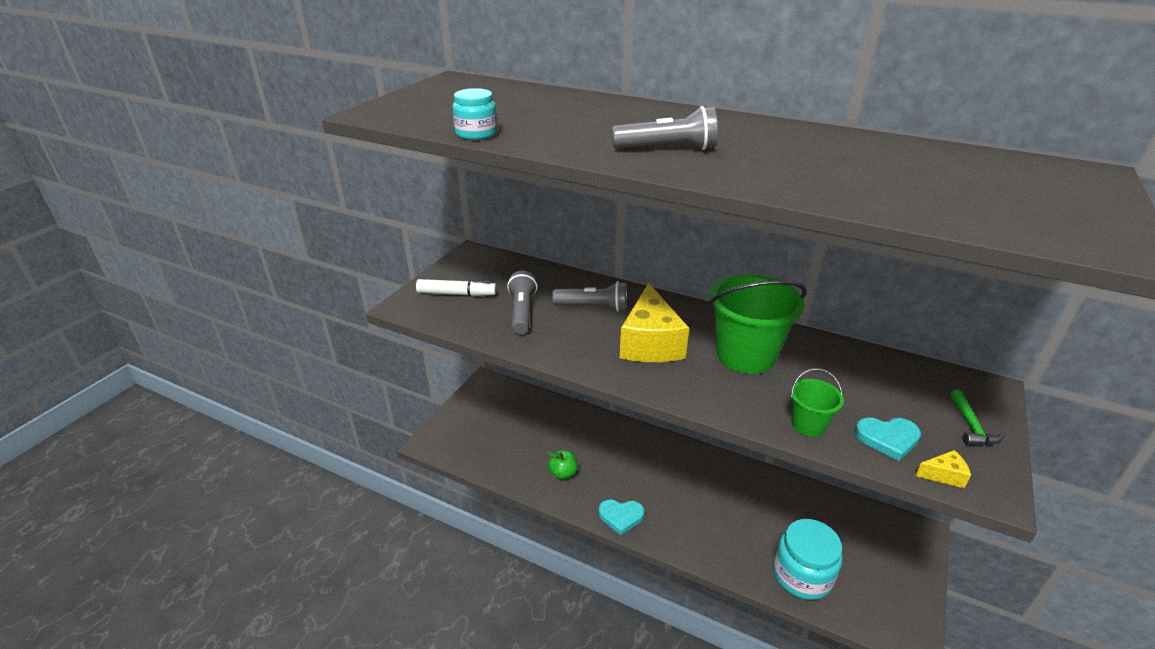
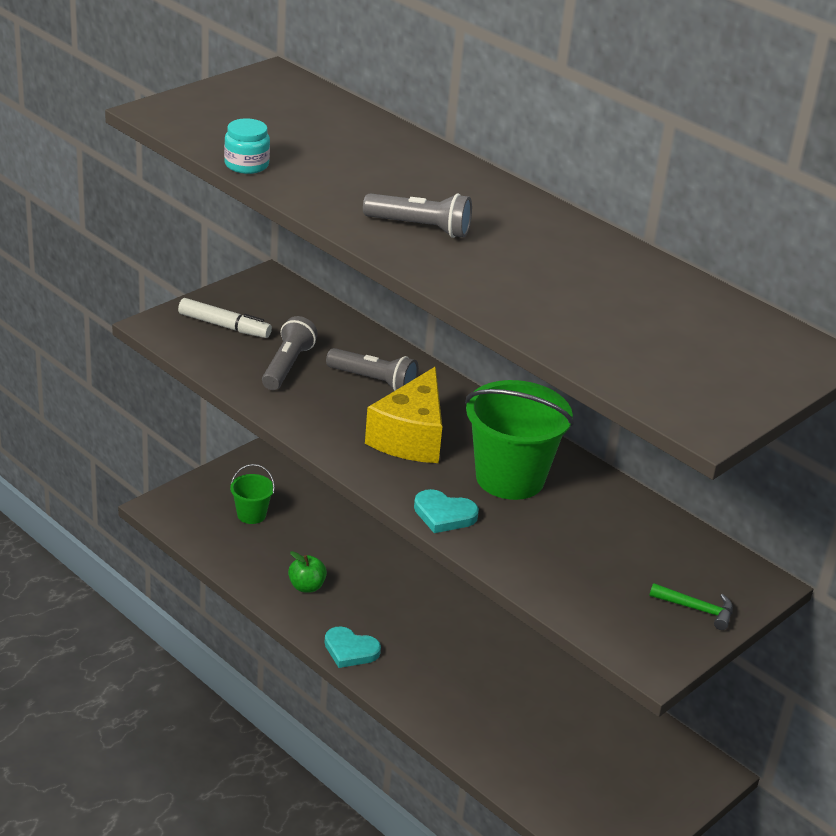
camera: 15 degrees right, 0 degrees up
turquoise jar [773,519,842,600] -> none
green bucket [791,368,844,437] -> green bucket moved to [230,464,275,524]
turquoise heart [854,417,921,461] -> turquoise heart moved to [414,489,479,533]
yellow cheese [915,450,971,488] -> none
green hammer [950,390,1004,445] -> green hammer turned 90 degrees counterclockwise [650,583,733,630]

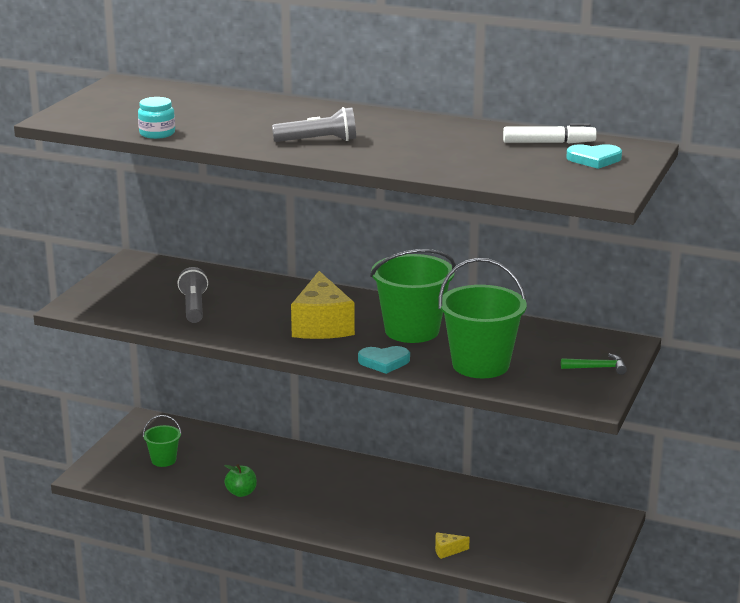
camera: 20 degrees left, 10 degrees down
white marker [178,298,272,338] -> white marker moved to [503,124,597,144]
turquoise heart [325,626,381,668] -> turquoise heart moved to [566,144,622,169]
grey flashlight [326,348,419,391] -> none
none -> yellow cheese [435,532,470,559]
none -> green bucket [439,258,527,378]

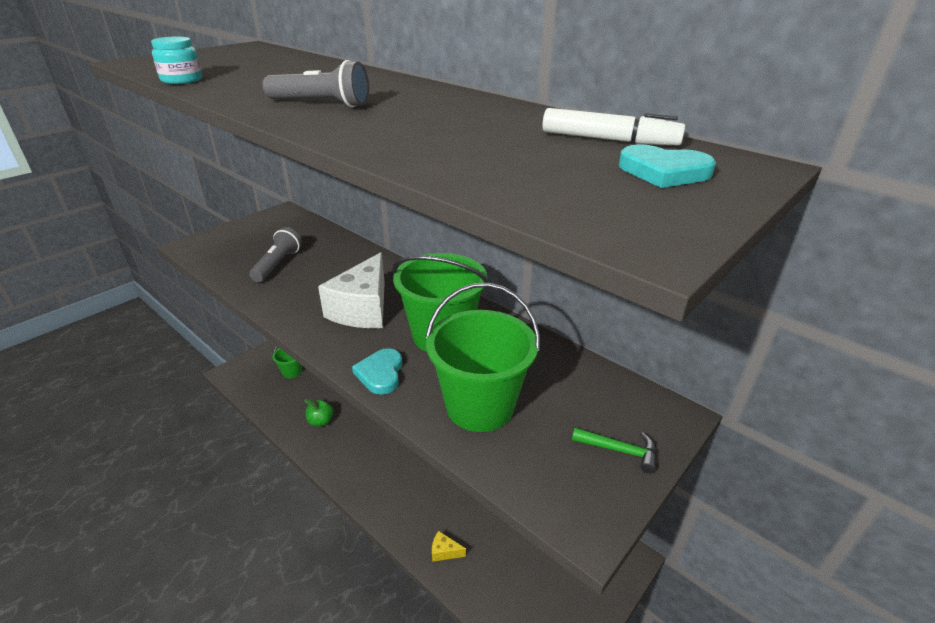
camera: 20 degrees right, 10 degrees up
yellow cheese [291,271,355,339] -> white cheese [318,252,385,328]
turquoise heart [358,346,410,374] -> turquoise heart turned 75 degrees clockwise [352,348,402,395]

